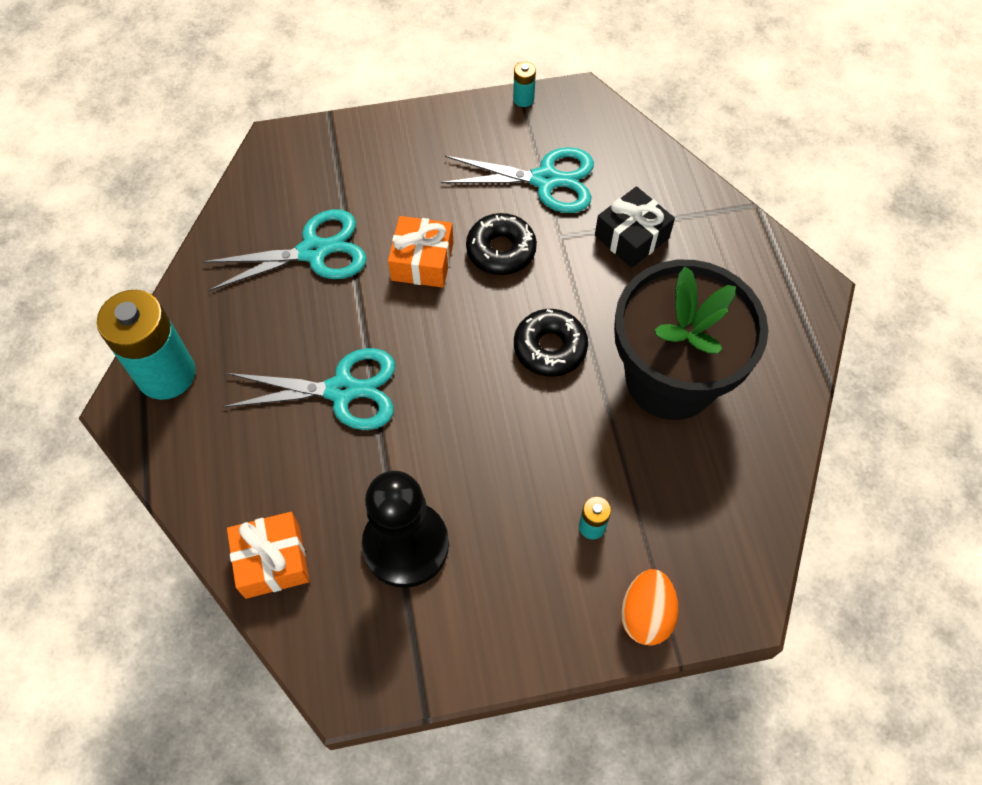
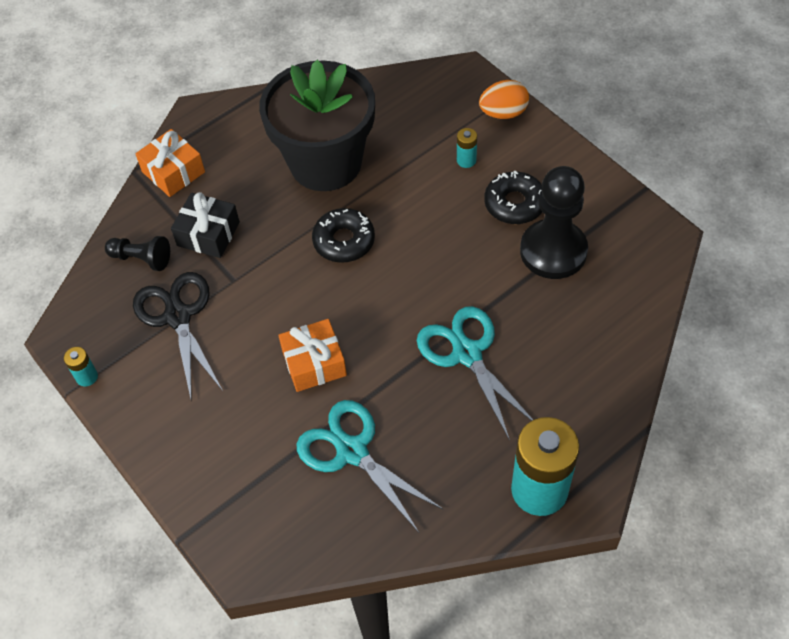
camera: 115 degrees left, 5 degrees down
orange gift [227,512,310,599] -> orange gift moved to [135,129,205,197]
turquoise scissors [441,147,594,213] -> black scissors [133,272,223,402]
black donut [466,213,537,275] -> black donut moved to [484,170,542,224]
none -> black pawn [105,236,170,271]

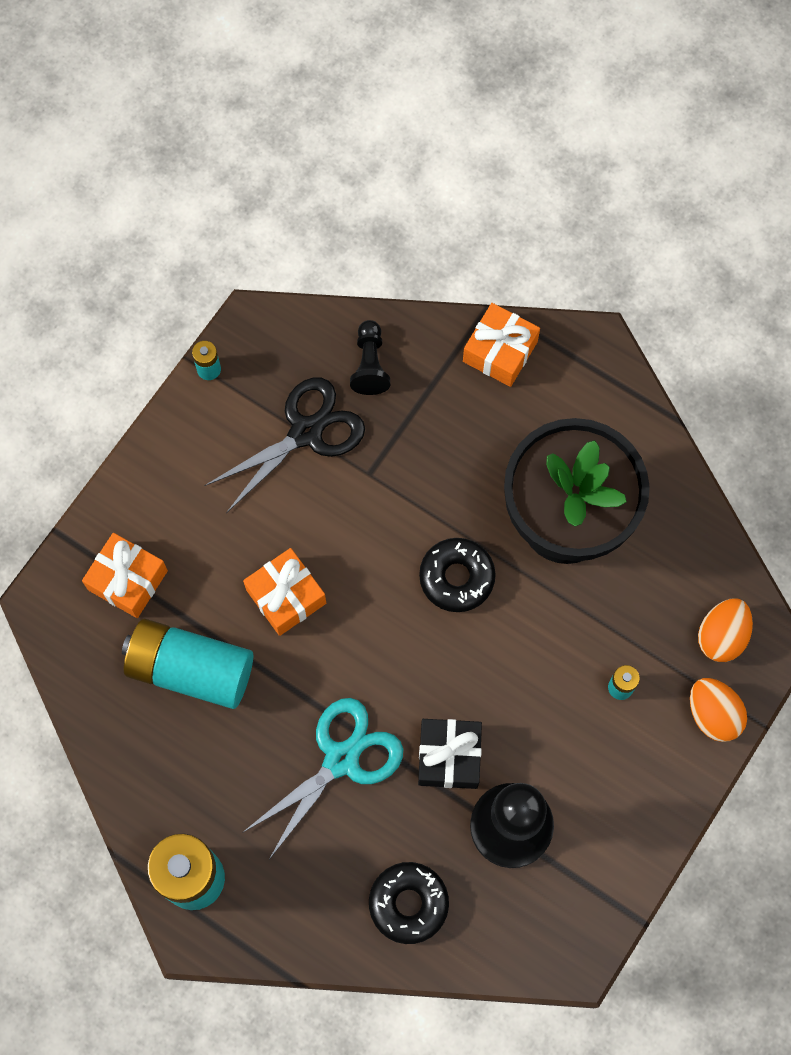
camera: 70 degrees right, 15 degrees up
black gift [171,192,240,258] -> black gift moved to [418,719,482,789]
turquoise scissors [296,400,444,532] -> turquoise battery [122,619,253,709]
black donut [484,170,542,224] -> black donut moved to [369,862,449,944]
none -> orange gift [82,533,168,618]
none -> orange egg [698,598,753,662]

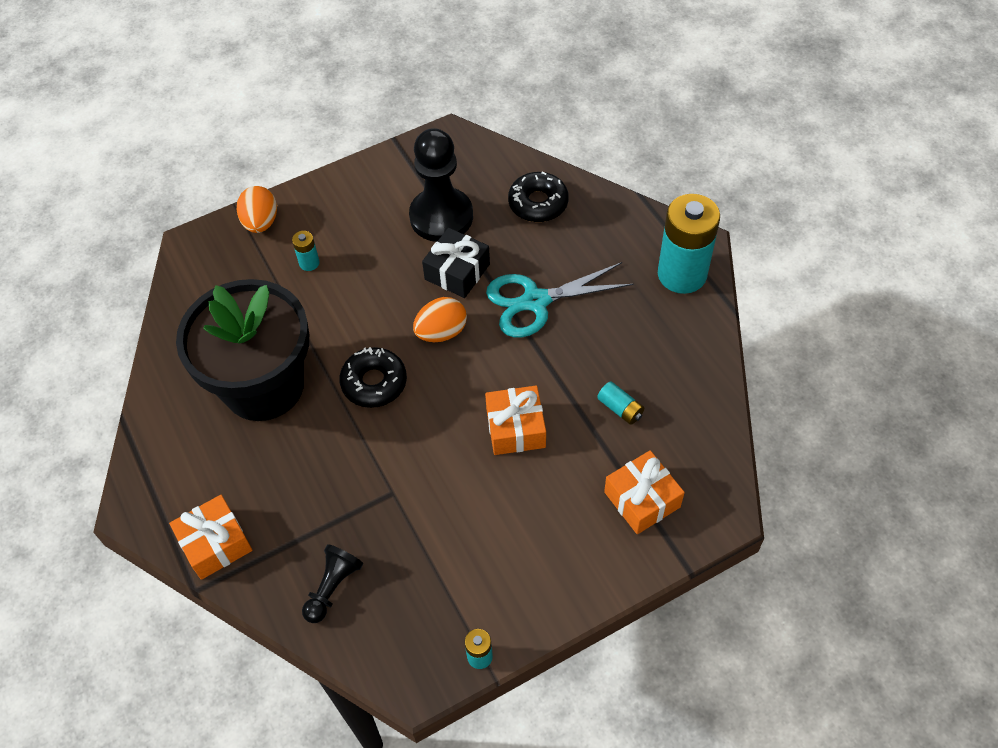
camera: 150 degrees left, 15 degrees down
turquoise battery [122,619,253,709] -> turquoise battery [597,381,644,425], size x0.42
black scissors [204,377,365,513] -> none
orange egg [698,598,753,662] -> orange egg moved to [413,297,467,342]

